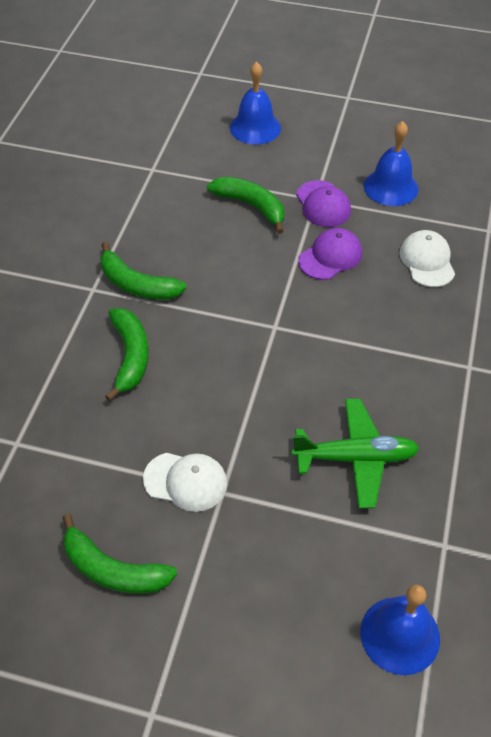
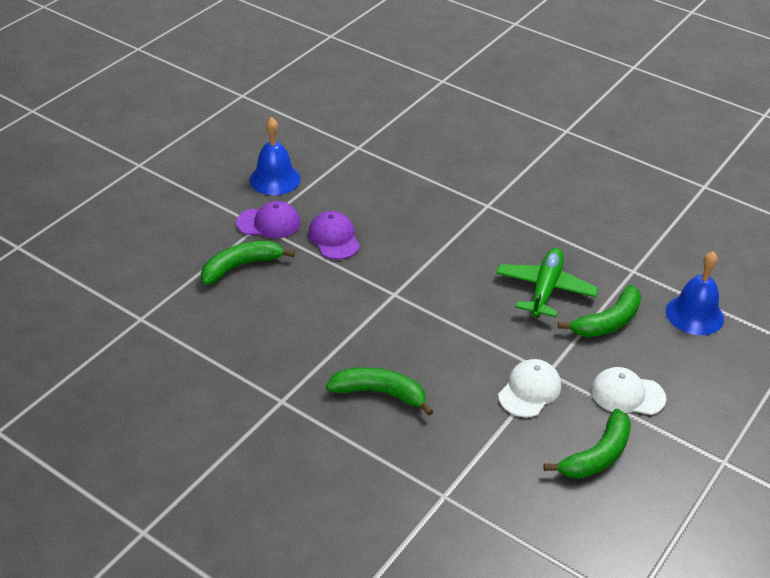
camera: 70 degrees left, 10 degrees down
green banana [100,242,187,300] -> green banana moved to [558,285,641,337]
blue bell [230,61,281,144] -> none
white cap [399,230,455,287] -> white cap moved to [591,367,666,415]

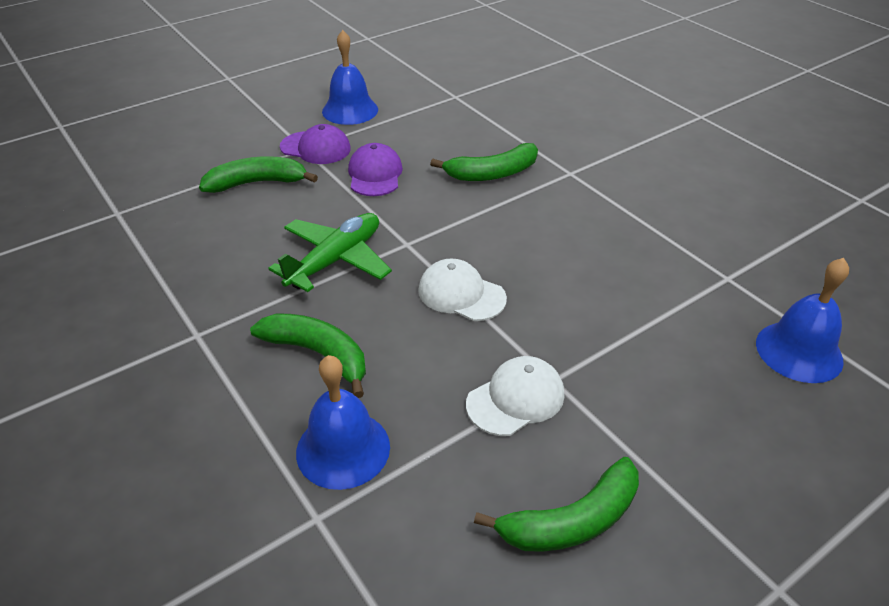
camera: 20 degrees right, 0 degrees up
green plane [496,248,599,317] -> green plane moved to [268,213,392,292]
green banana [558,285,641,337] -> green banana moved to [430,143,538,181]
white cap [591,367,666,415] -> white cap moved to [418,259,507,321]
none -> blue bell [296,355,390,490]

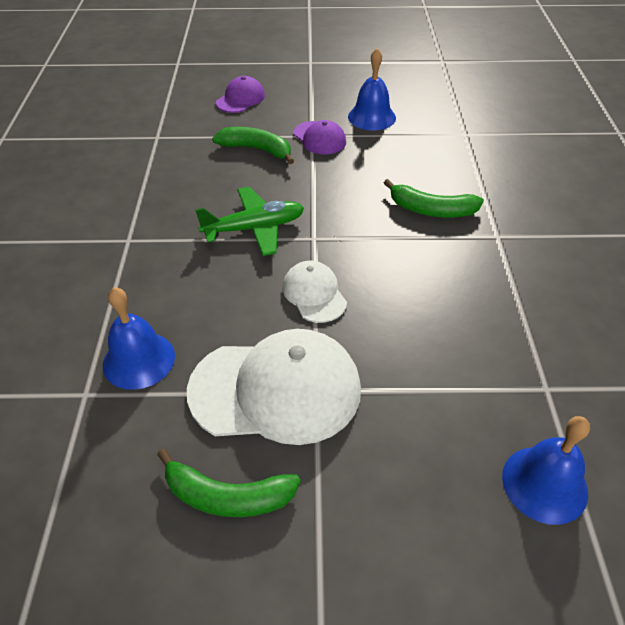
camera: 35 degrees right, 5 degrees up
green banana [250,313,366,398] -> none
purple cap [348,143,403,196] -> purple cap moved to [216,76,265,113]
white cap [466,356,564,436] -> white cap [187,329,361,445], size x1.94

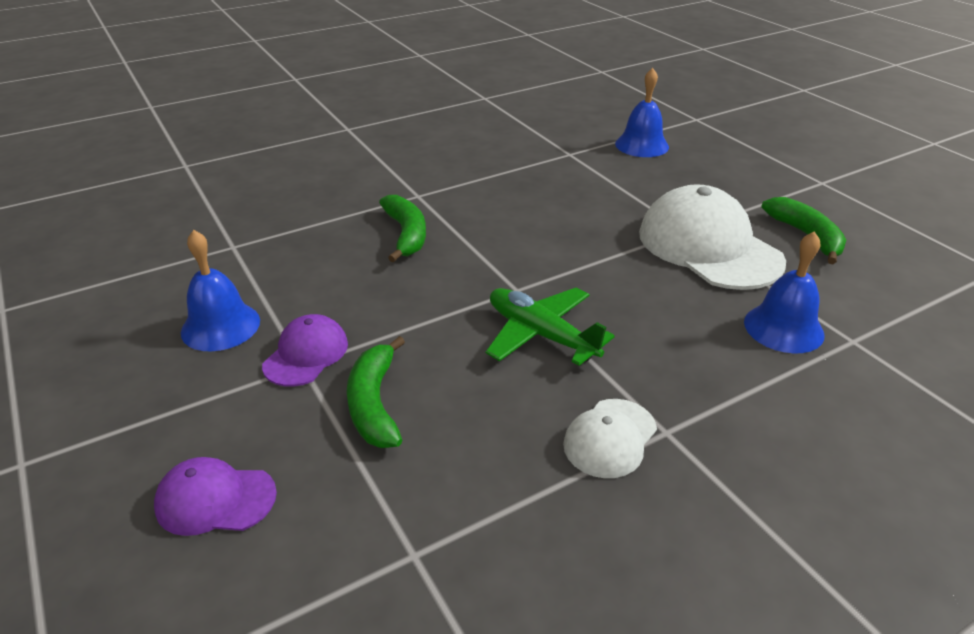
camera: 120 degrees left, 10 degrees down
white cap [283,261,347,323] -> white cap moved to [563,399,657,478]

